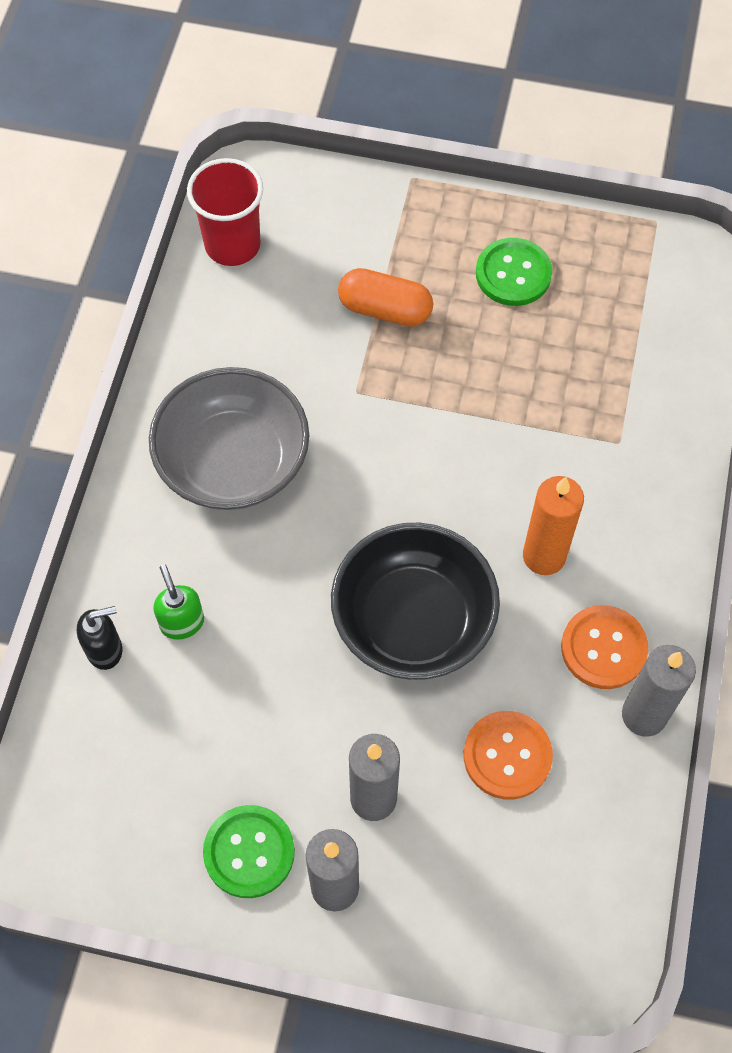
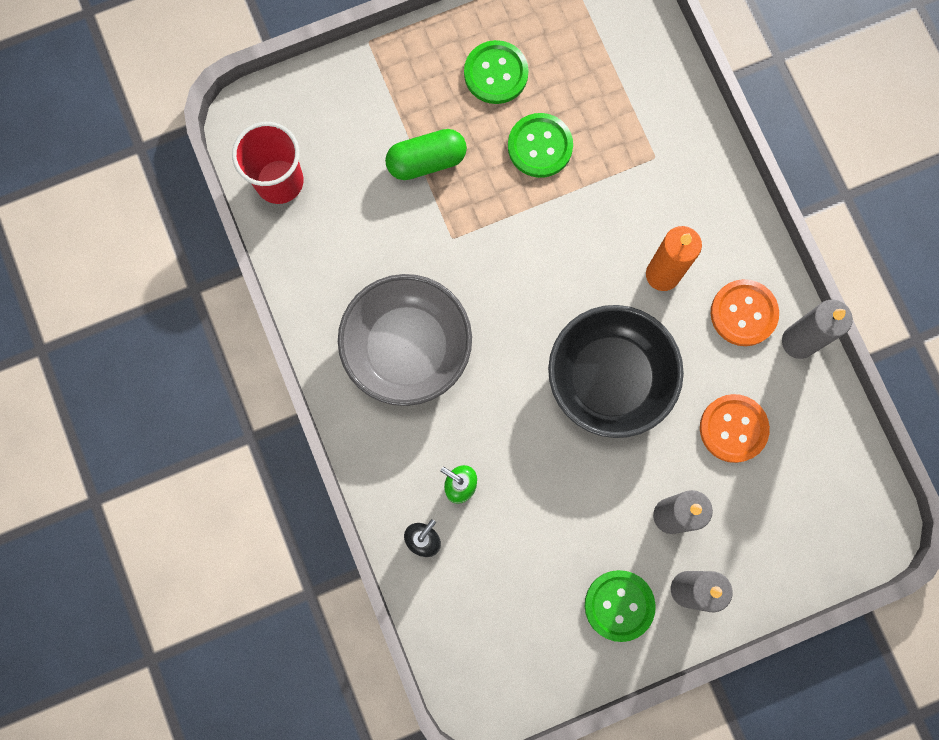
camera: 35 degrees left, 15 degrees up
orange capsule [338,268,433,327] -> green capsule [385,129,467,180]
none -> green button [508,113,573,178]

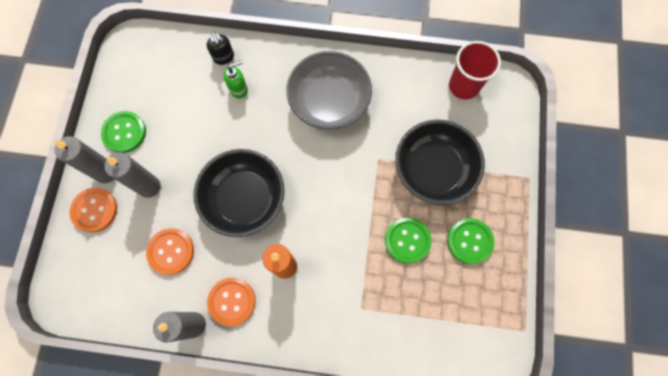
camera: 120 degrees right, 5 degrees down
green capsule [385,129,467,180] -> black bowl [395,120,485,205]
none -> orange button [70,188,117,233]

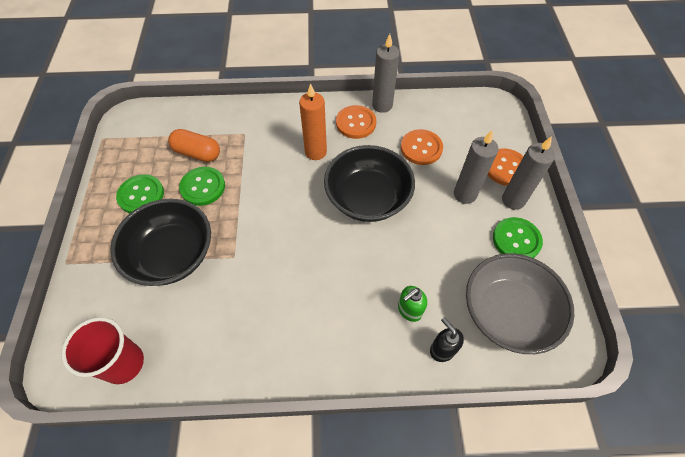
camera: 170 degrees right, 15 degrees down
grey bowl [286,51,372,130] -> grey bowl moved to [466,253,574,354]
none -> orange capsule [168,129,220,162]

